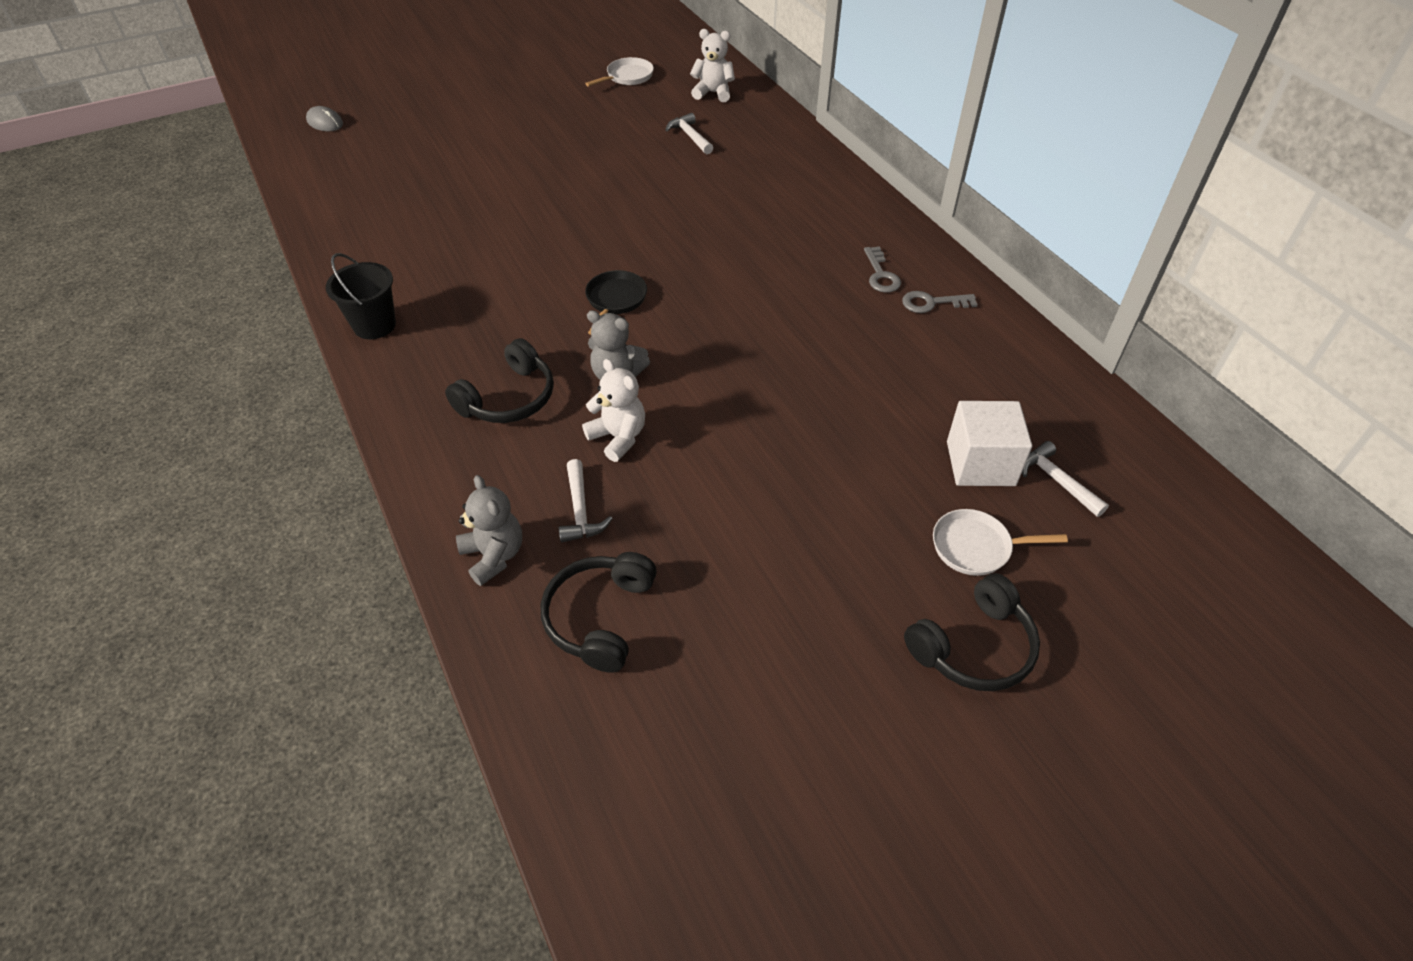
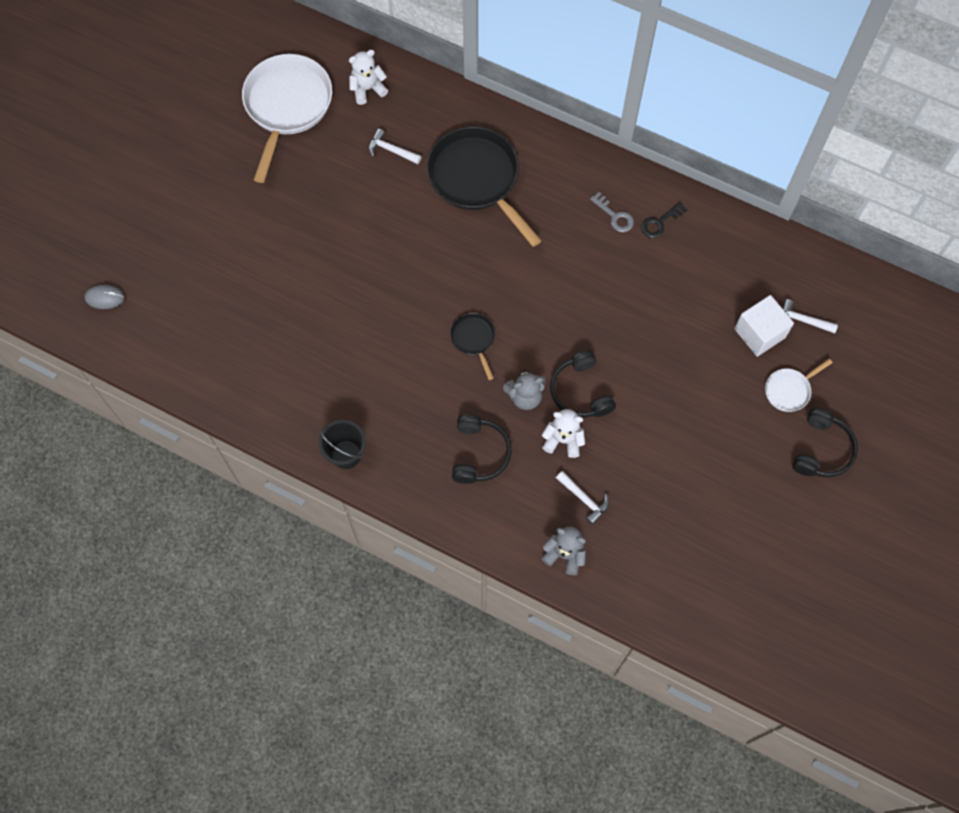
camera: 35 degrees left, 20 degrees up
black headphones [541,552,657,673] -> black headphones moved to [550,350,616,418]
white pan [585,57,654,86] -> white pan [242,54,332,183], size x2.13
grey key [902,291,978,313] -> black key [641,202,687,238]
none -> black pan [427,127,542,247]

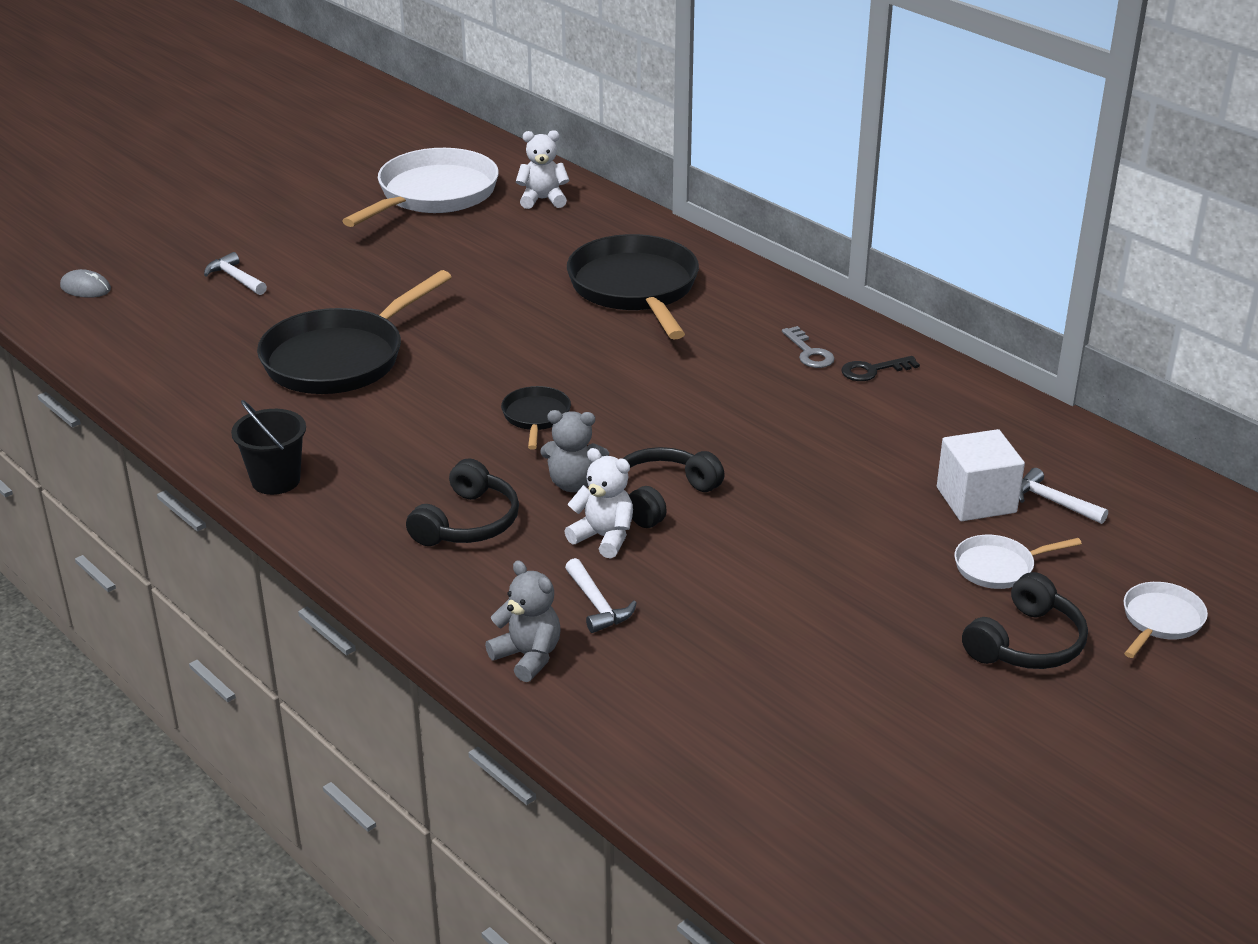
camera: 20 degrees right, 35 degrees down
white hammer [368,128,422,164] -> white hammer moved to [204,252,267,295]
black headphones [550,350,616,418] -> black headphones turned 45 degrees clockwise [622,447,725,528]
none -> black pan [257,270,452,394]
none -> white pan [1124,582,1208,658]

